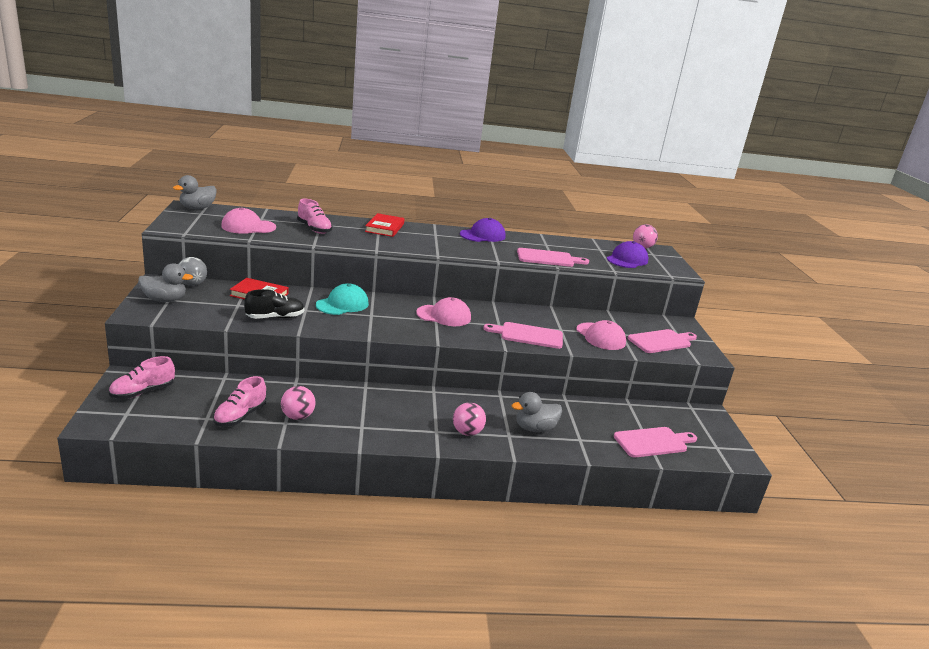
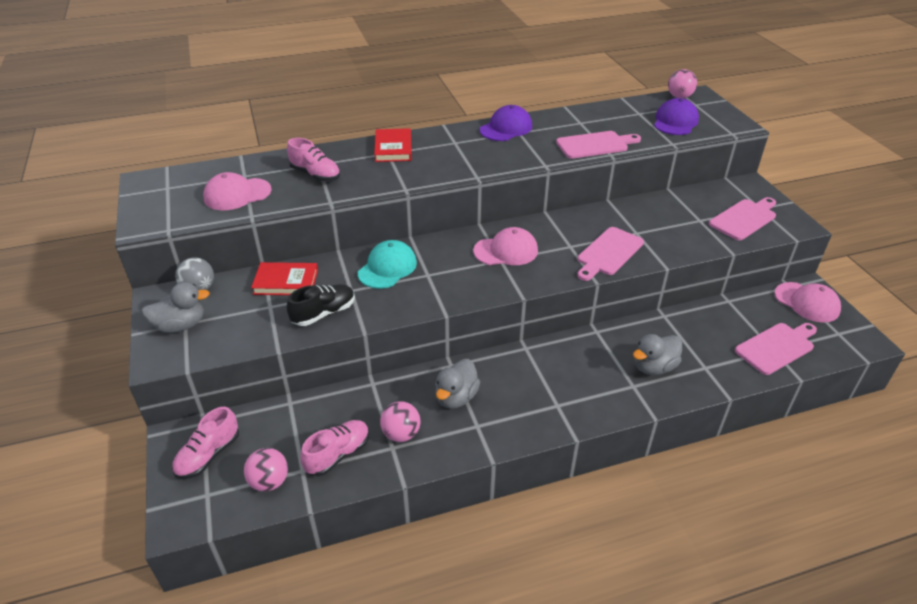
camera: 10 degrees left, 15 degrees up
grey duck [173,175,217,209] -> grey duck moved to [435,359,480,409]
pink shoe [213,376,266,426] -> pink shoe turned 150 degrees counterclockwise [301,420,369,476]
pink ball [453,402,486,436] -> pink ball moved to [244,448,288,492]
pink cutting board [483,322,563,349] -> pink cutting board turned 45 degrees counterclockwise [577,227,644,281]
pink cap [576,320,626,350] -> pink cap moved to [775,282,841,323]

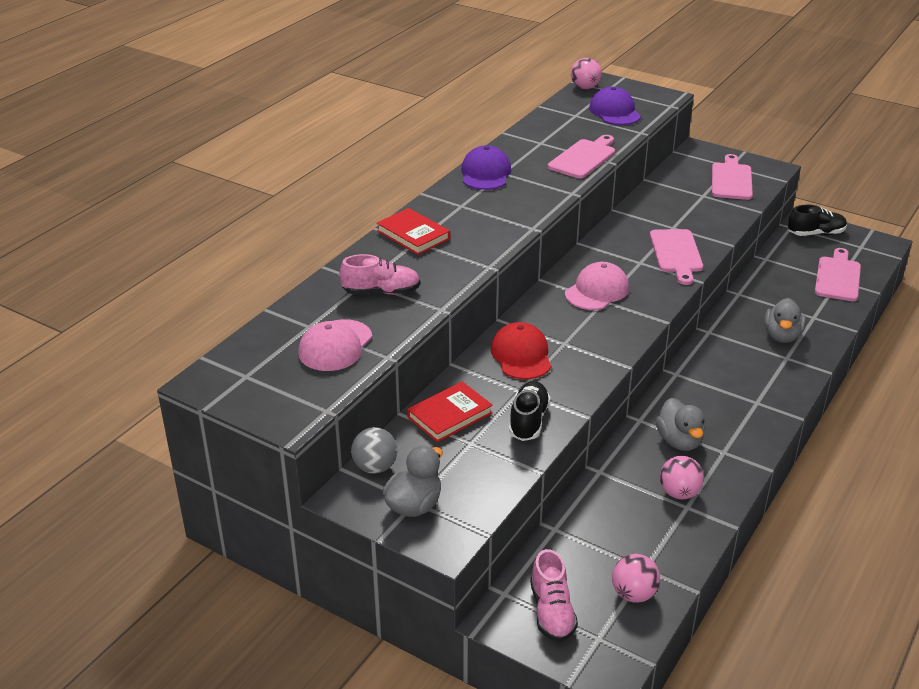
camera: 40 degrees left, 5 degrees down
pink shoe [301,420,369,476] -> none
turquoise cap [358,240,417,289] -> red cap [491,322,551,379]
pink cap [775,282,841,323] -> black shoe [788,205,847,236]

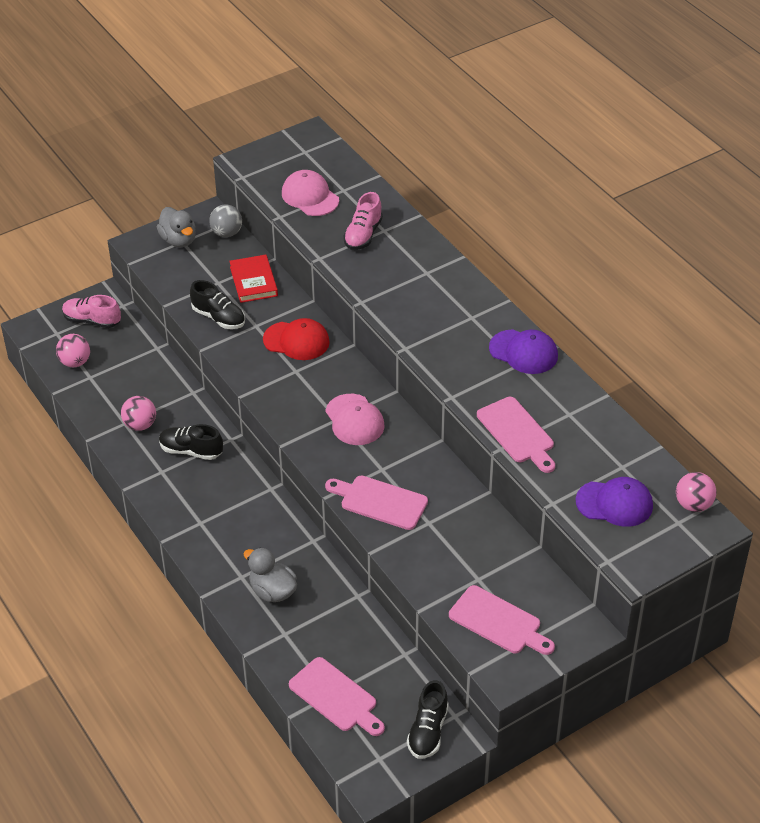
camera: 115 degrees right, 10 degrees up
red book [377,208,450,255] -> none
grey duck [656,398,705,451] -> black shoe [159,424,223,460]

